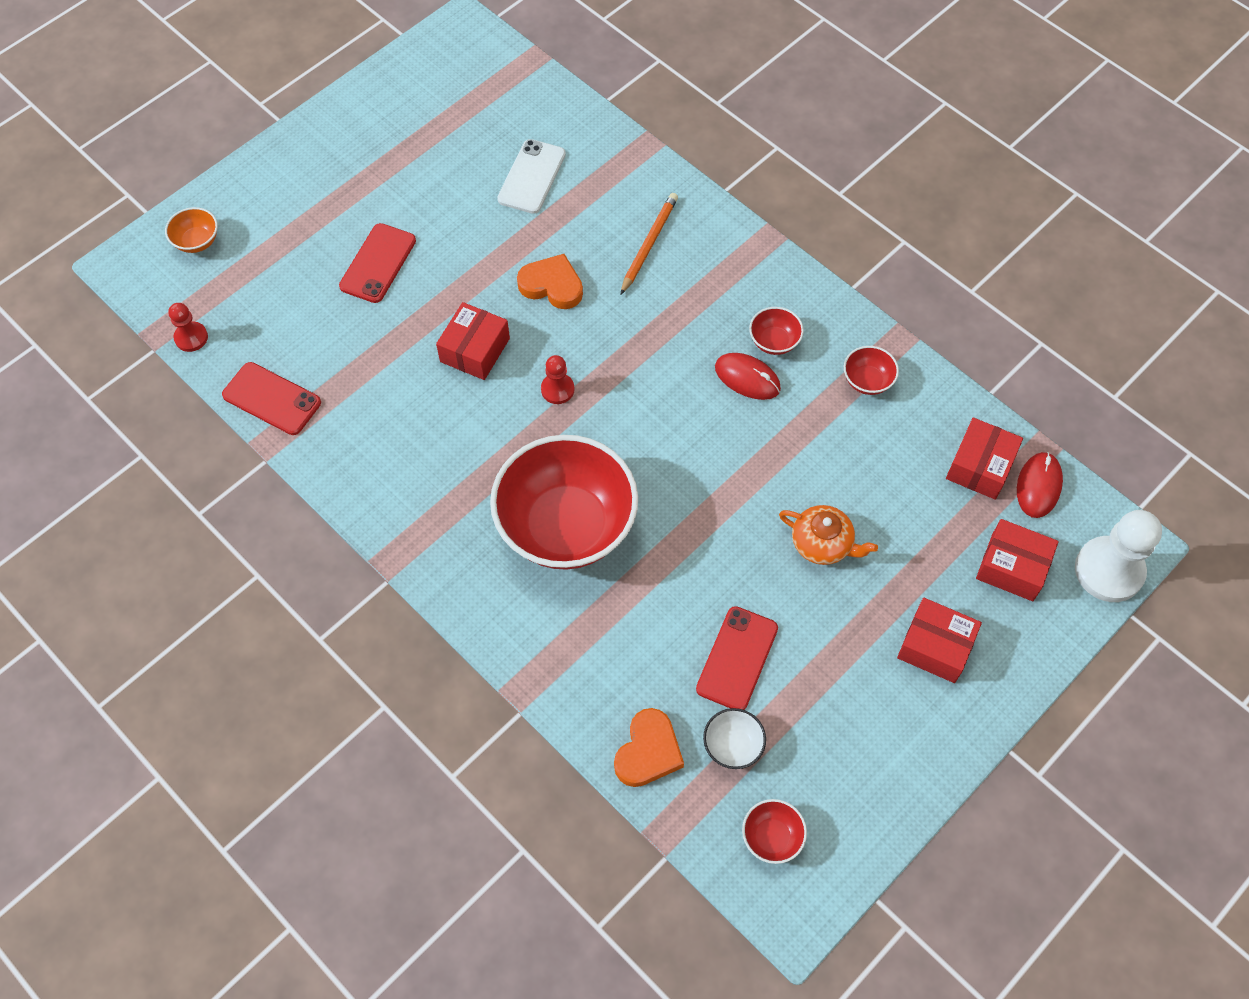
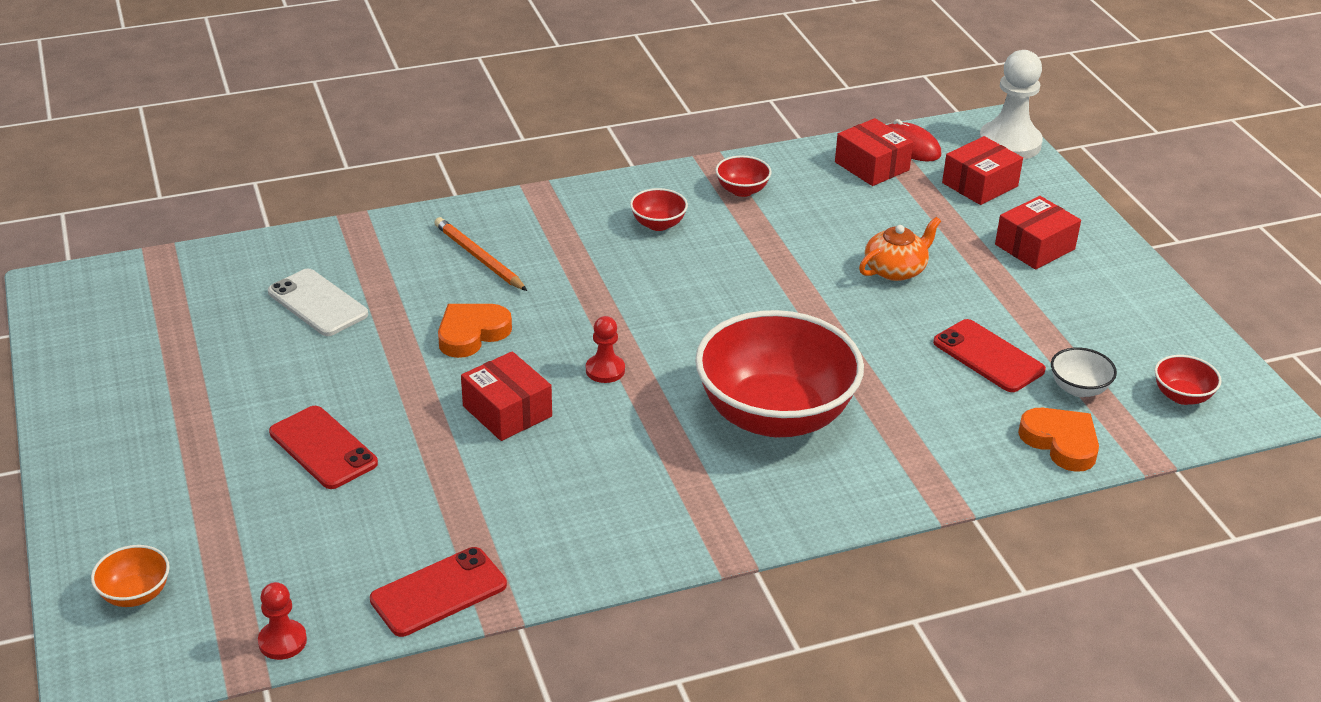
camera: 65 degrees left, 25 degrees down
red mouse [715,353,781,400] -> none

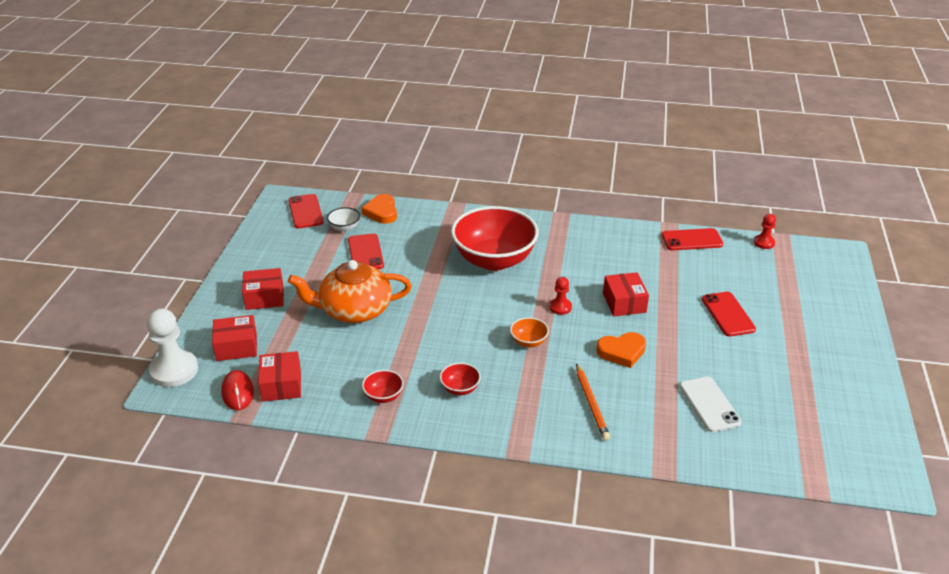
camera: 150 degrees left, 0 degrees up
orange bowl [91,545,170,607] -> orange bowl moved to [510,317,549,347]
orange teapot [859,217,941,281] -> orange teapot [288,260,412,323], size x1.82
red bowl [1155,355,1222,405] -> red phone [288,194,324,228]

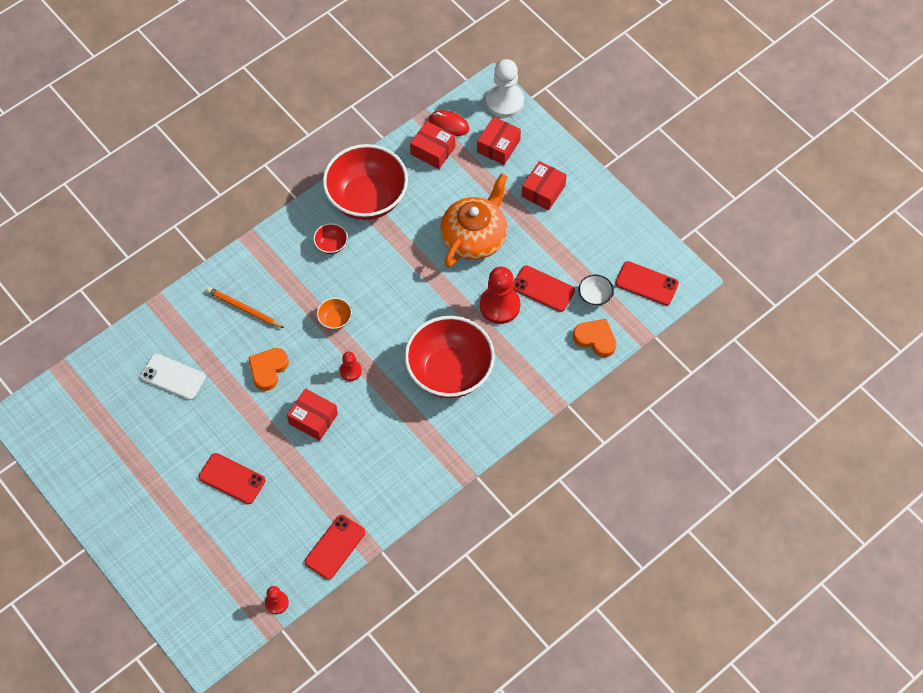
camera: 130 degrees right, 25 degrees up
red bowl [362,370,404,403] -> red bowl [323,144,408,220], size x2.49
none -> red pawn [480,267,520,324]

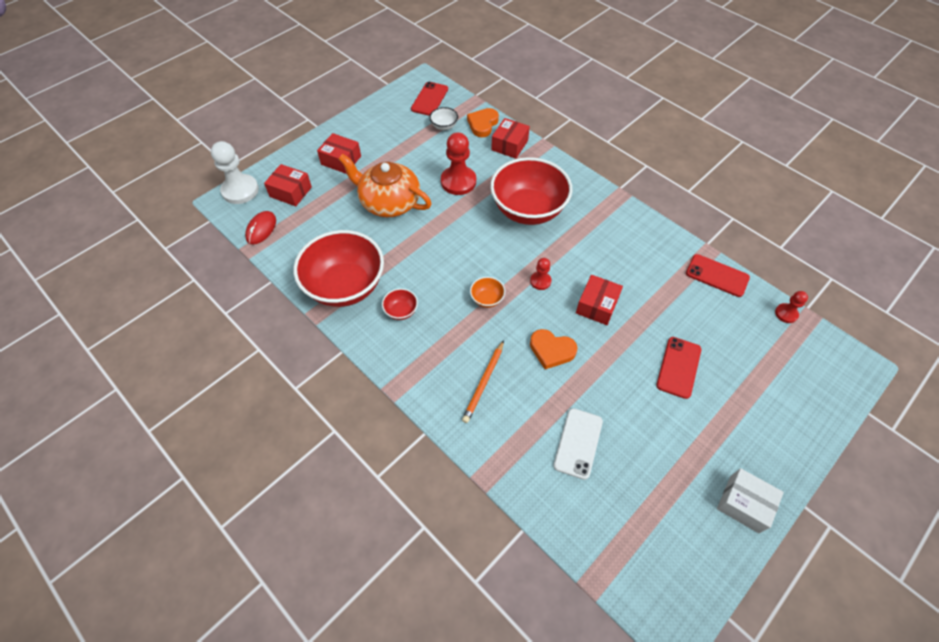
camera: 95 degrees left, 5 degrees down
red box [410,121,455,169] -> red box moved to [491,118,530,159]
red phone [513,265,575,312] -> none
none -> white box [717,468,784,533]

